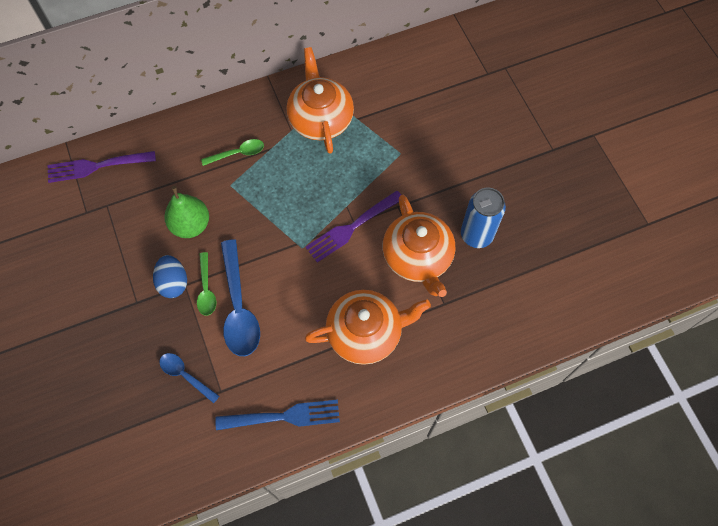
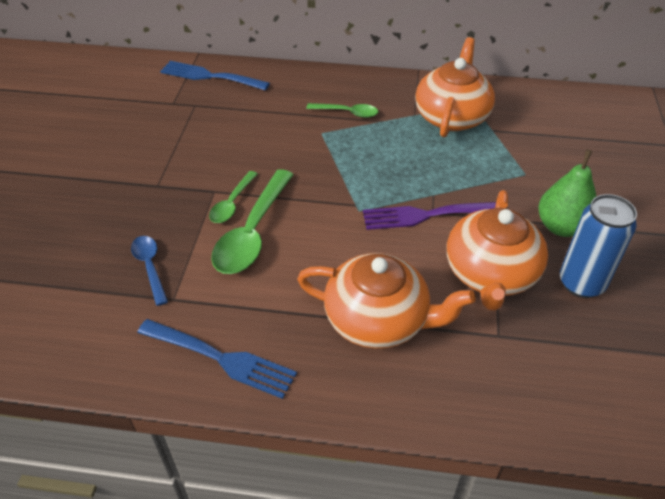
camera: 30 degrees right, 20 degrees down
purple fork [48,151,156,183] -> blue fork [160,61,270,91]
blue egg [153,255,187,298] -> none
green pear [164,186,209,238] -> green pear moved to [538,150,596,237]
blue spoon [221,239,260,356] -> green spoon [211,169,294,274]

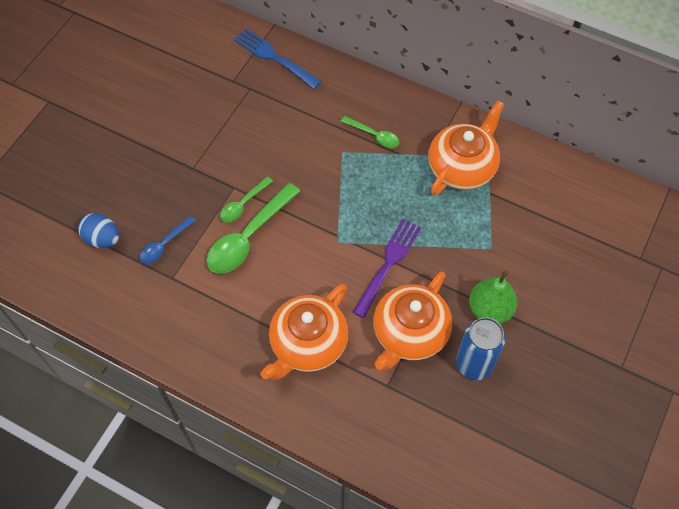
camera: 20 degrees right, 15 degrees up
blue spoon [131,236,168,306] -> blue spoon turned 135 degrees counterclockwise [139,216,196,264]
blue fork [137,319,297,399] -> none
orange teapot [297,253,476,349] -> orange teapot turned 90 degrees clockwise [261,284,348,380]
purple fork [363,202,496,230] -> purple fork turned 105 degrees clockwise [353,219,421,318]
none -> blue egg [78,213,119,248]

